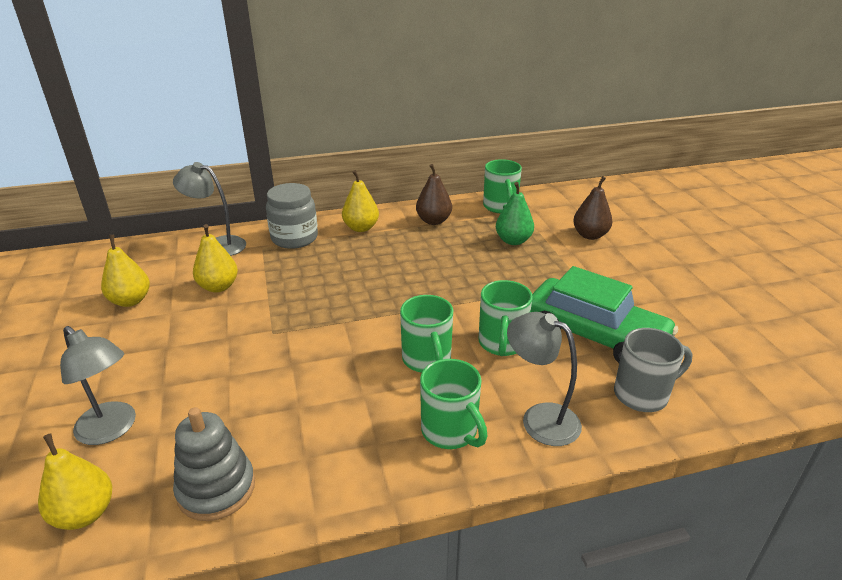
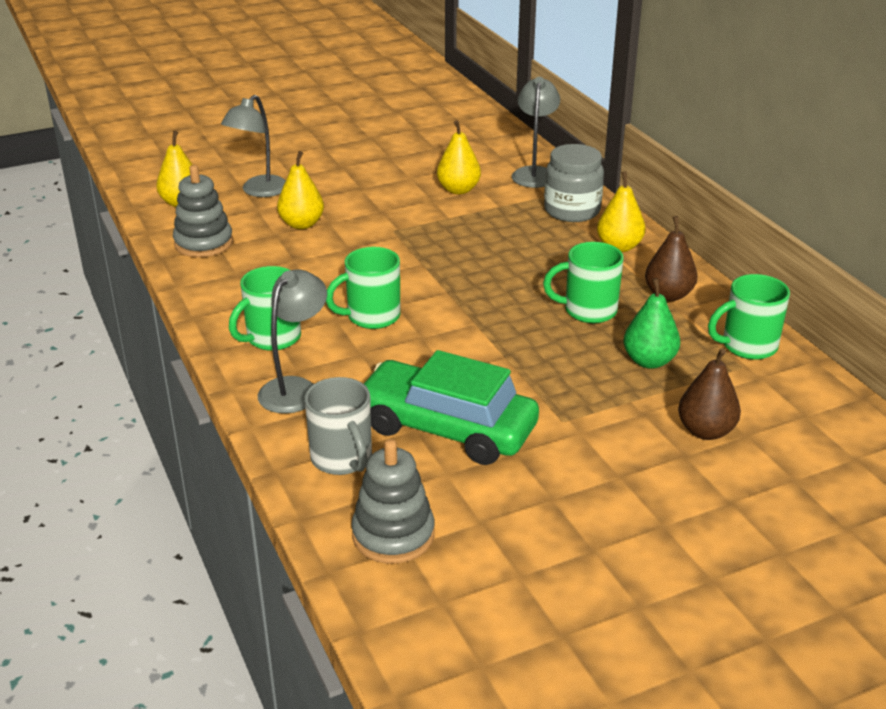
camera: 80 degrees right, 0 degrees up
yellow pear [101,235,150,307] -> yellow pear moved to [277,151,324,229]
green mug [479,280,533,356] -> green mug moved to [543,242,624,323]
green car [531,266,678,363] -> green car turned 90 degrees clockwise [364,350,539,465]
none -> grey stacking toy [351,439,435,564]

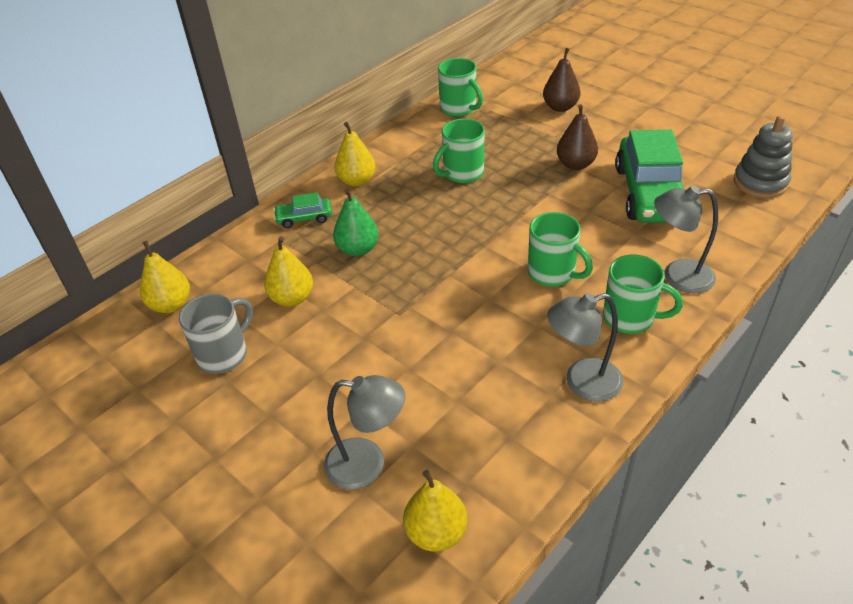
camera: 110 degrees left, 10 degrees up
grey stacking toy [173,165,233,257] -> none
yellow pear [277,151,324,229] -> yellow pear moved to [140,241,190,313]
grey mug [304,377,372,475] -> grey mug moved to [179,294,253,374]
grey lamp [512,77,560,188] -> grey lamp moved to [547,293,623,402]
green mug [543,242,624,323] -> green mug turned 75 degrees clockwise [433,119,485,183]
grey jar [544,144,604,222] -> green car [273,192,332,228]
green pear [624,278,680,369] -> green pear moved to [333,189,379,256]
brown pear [645,216,698,301] -> brown pear moved to [557,105,598,170]

